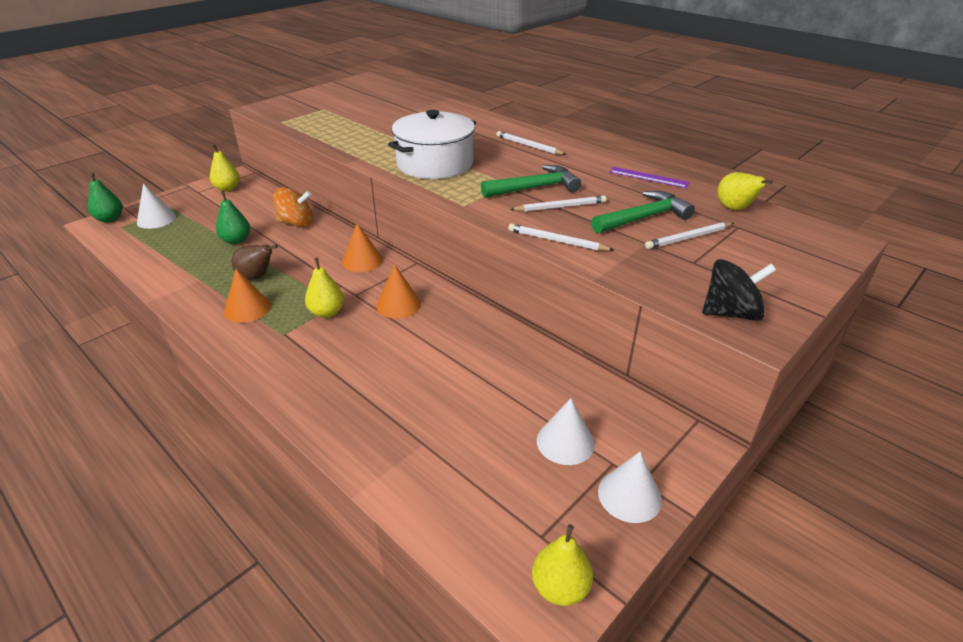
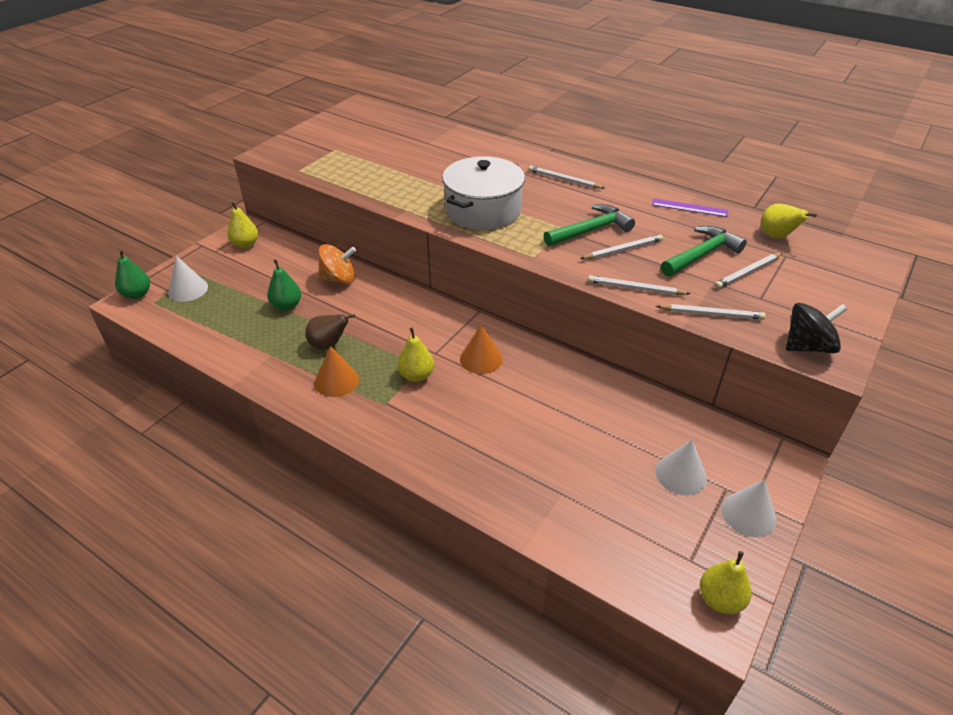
camera: 10 degrees left, 5 degrees up
orange cone [342,223,383,272] -> none
none -> white pencil [656,304,766,320]

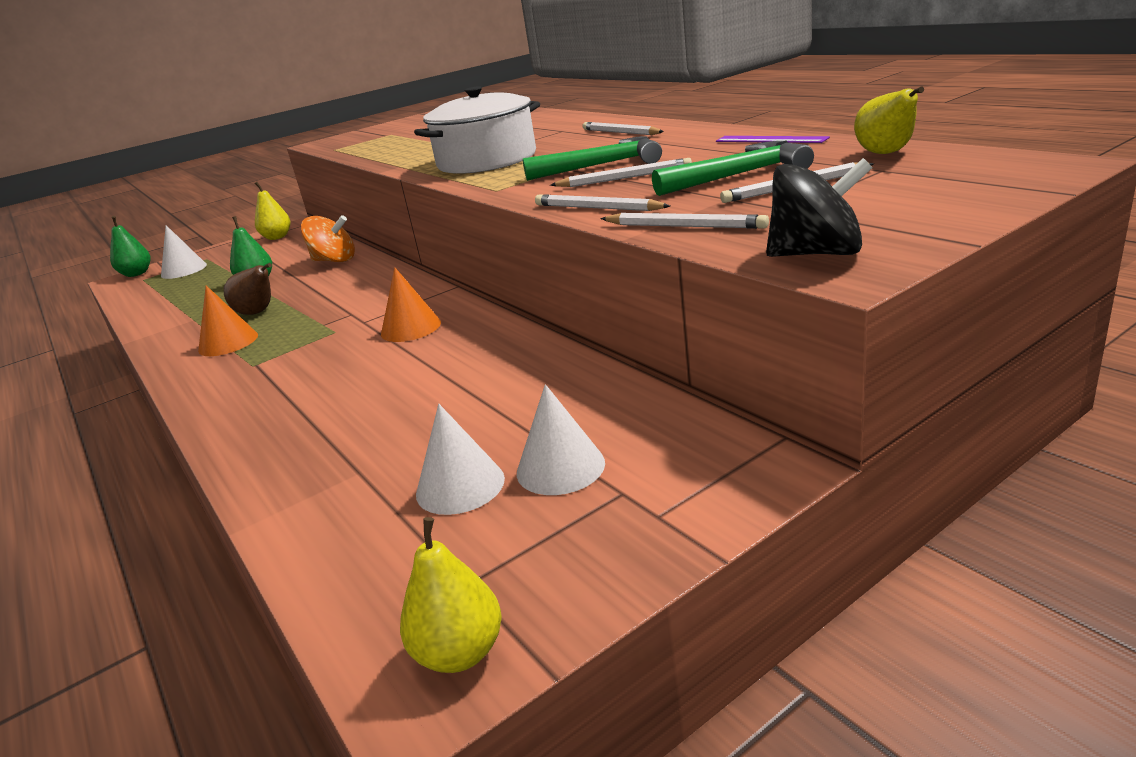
camera: 25 degrees right, 15 degrees down
yellow pear [397,327,434,382] -> none
white cone [721,479,776,537] -> white cone moved to [416,404,505,515]

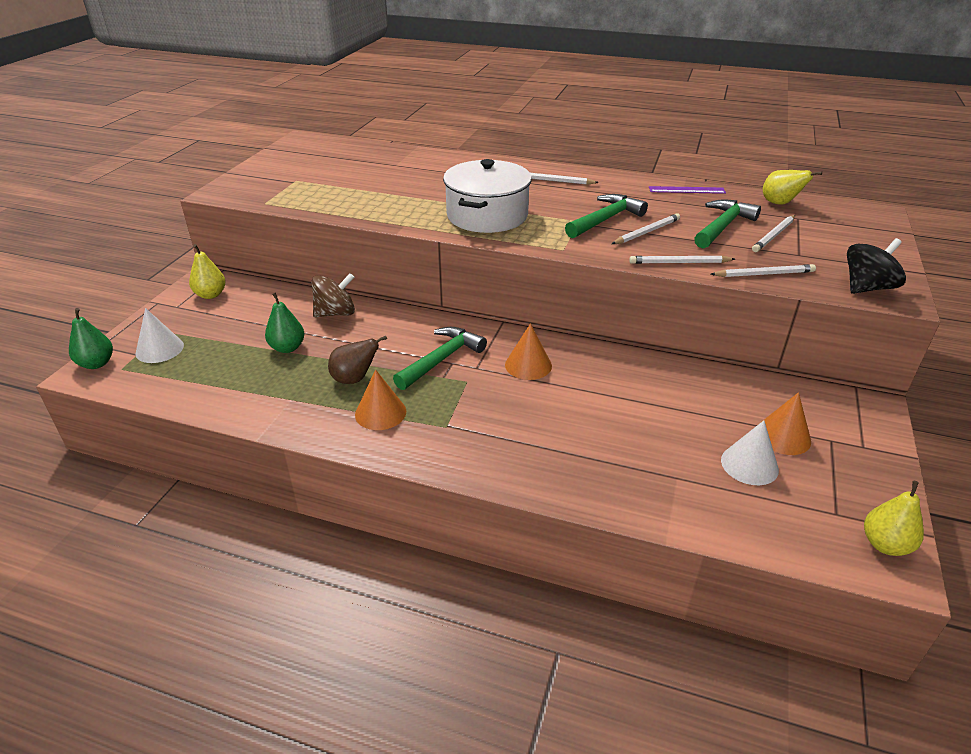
camera: 40 degrees left, 10 degrees up
orange spinning top [301,215,355,262] -> brown spinning top [312,273,355,317]
white cone [517,384,605,495] -> orange cone [759,392,811,455]
none -> green hammer [393,327,487,390]

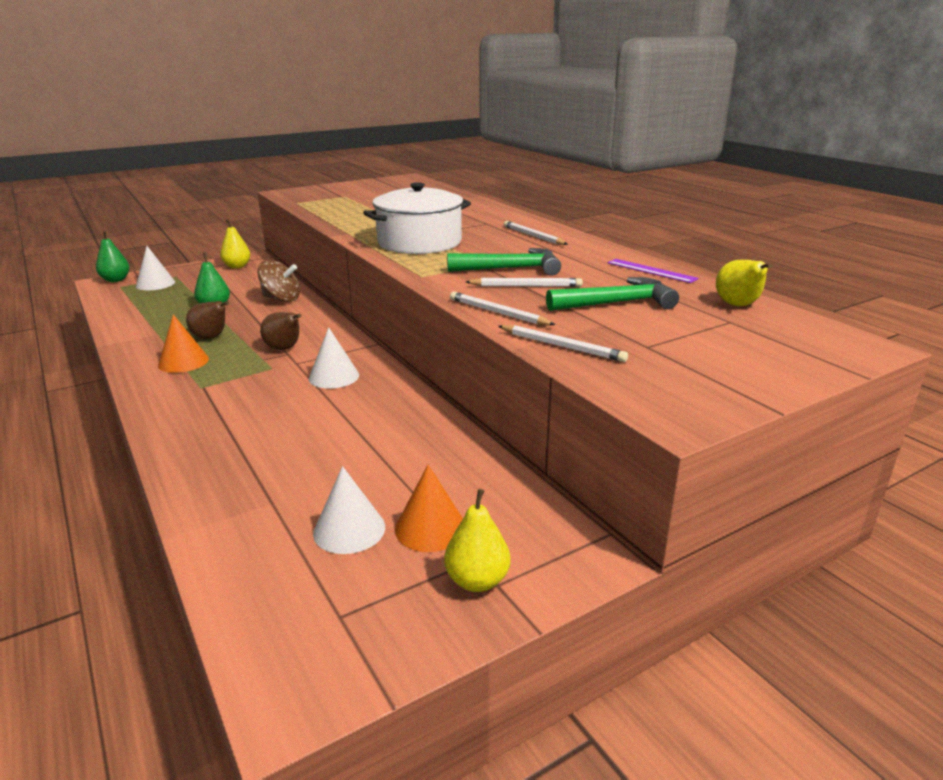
camera: 40 degrees right, 10 degrees down
green hammer [393,327,487,390] -> brown pear [260,312,301,350]
orange cone [505,323,552,380] -> white cone [309,327,359,389]
white pencil [752,215,795,252] -> none
black spinning top [847,238,906,294] -> none
yellow pear [864,481,924,556] -> yellow pear moved to [444,489,511,592]

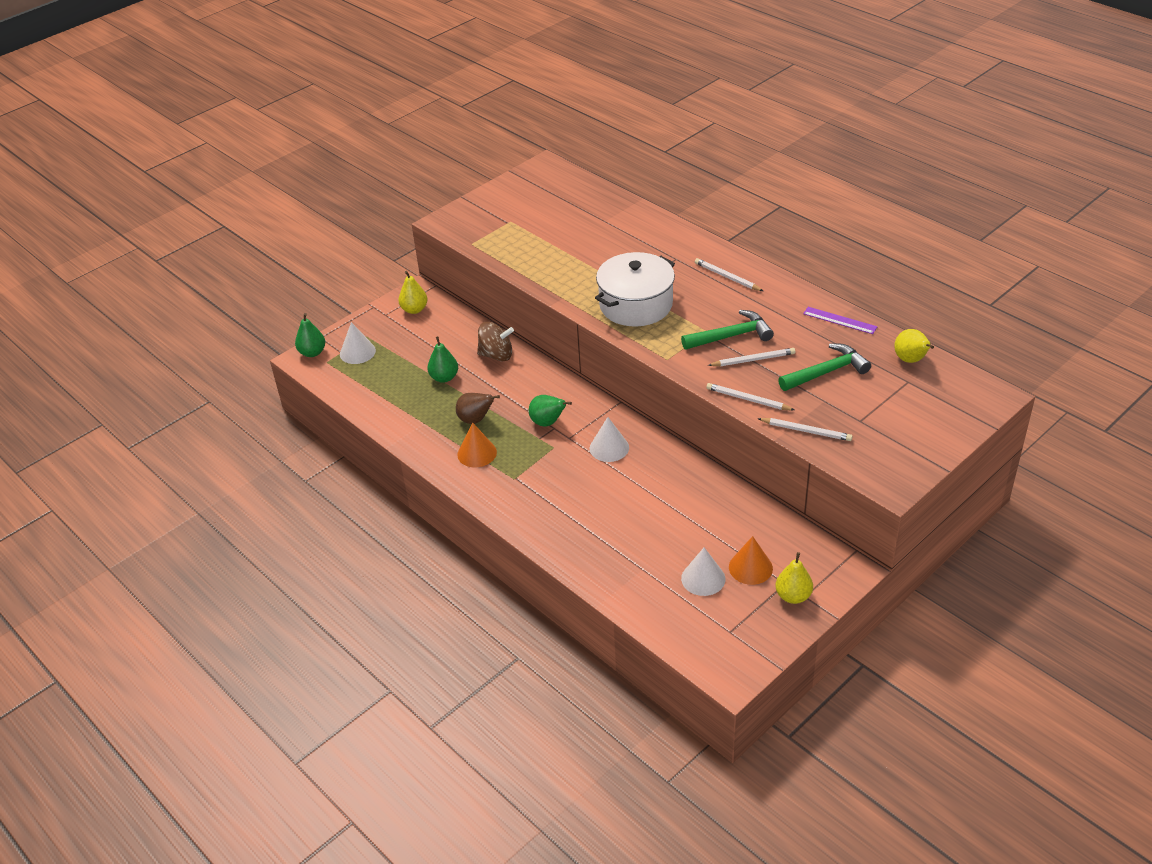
camera: 10 degrees left, 15 degrees up
brown pear [260,312,301,350] -> green pear [529,395,572,427]

